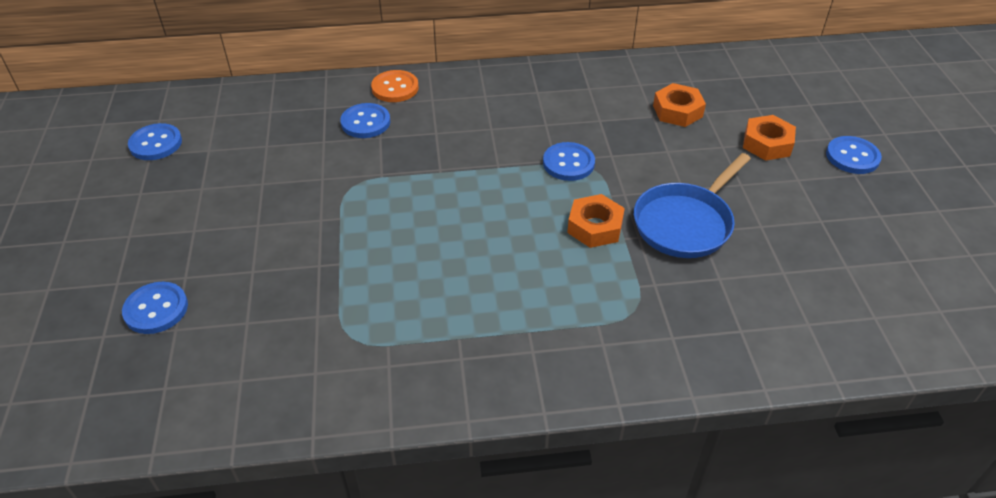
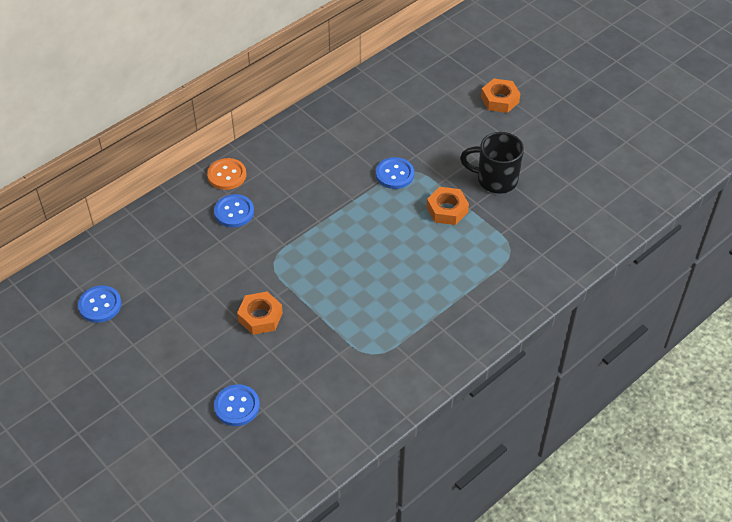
camera: 35 degrees left, 5 degrees up
blue pan [634,153,751,258] -> black mug [460,132,524,194]
orange nut [653,83,706,127] -> orange nut moved to [237,292,283,335]
blue button [826,136,882,174] -> none

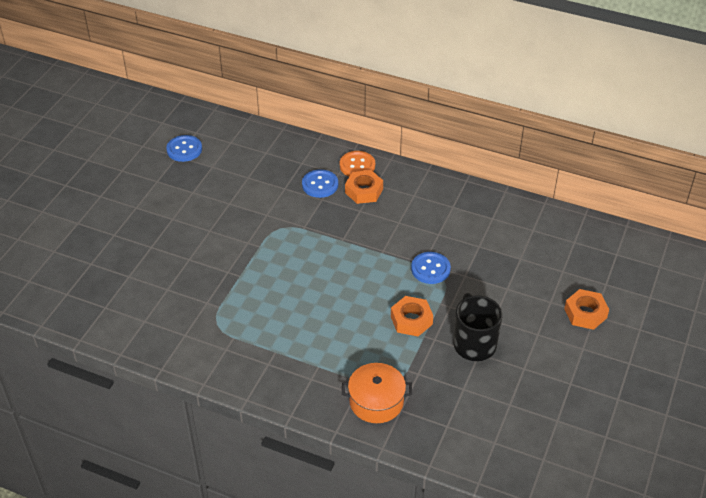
camera: 65 degrees right, 5 degrees down
blue button [214,384,260,426] -> none
orange nut [237,292,283,335] -> orange nut moved to [345,170,383,204]
none -> orange pot [342,363,412,423]

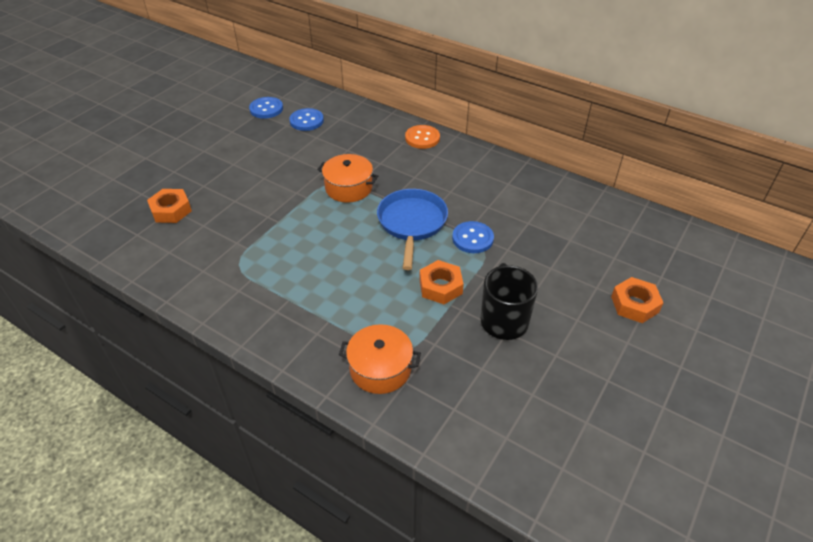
camera: 10 degrees right, 0 degrees up
blue button [302,169,338,198] -> blue button moved to [289,108,324,131]
orange nut [345,170,383,204] -> orange nut moved to [147,189,192,223]
none -> orange pot [317,154,378,203]
none -> blue pan [377,189,448,270]

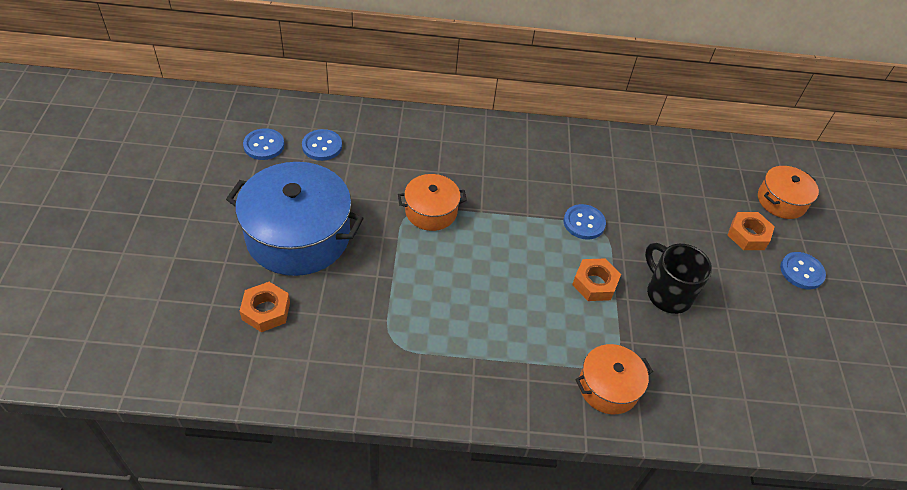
camera: 35 degrees left, 5 degrees up
blue pan [377,189,448,270] -> none
orange button [405,125,440,149] -> none
none -> blue pot [226,162,364,276]
none -> orange pot [758,166,819,219]
none -> blue button [780,252,826,289]

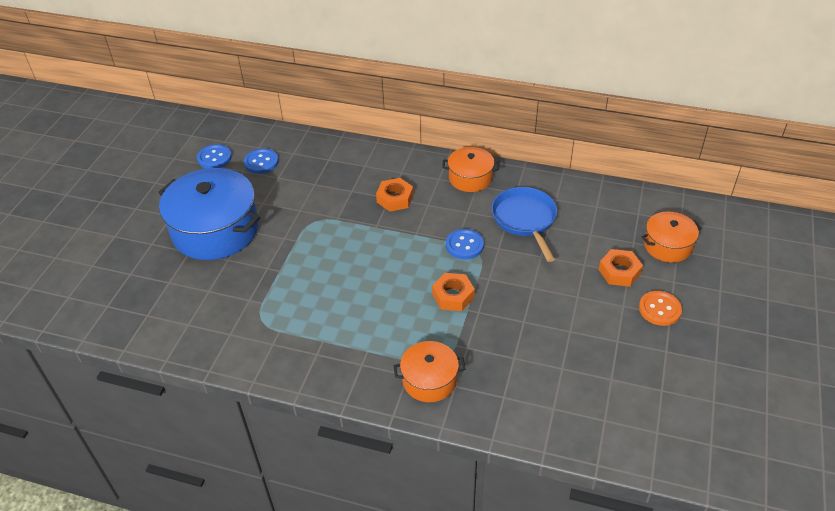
camera: 20 degrees right, 5 degrees down
orange nut [240,282,290,332] -> orange nut moved to [376,178,413,212]
orange pot [398,174,467,231] -> orange pot moved to [442,147,499,192]
black mug [645,243,712,314] -> none
blue button [780,252,826,289] -> orange button [639,291,682,326]
none -> blue pan [491,187,557,262]

